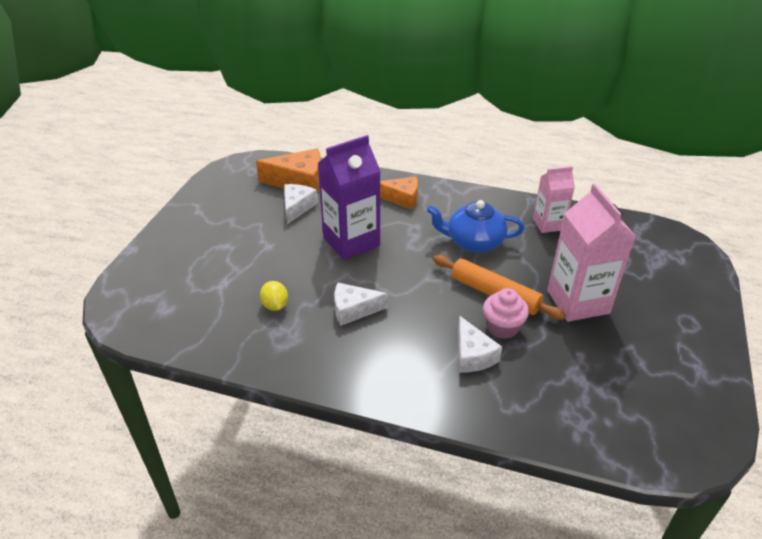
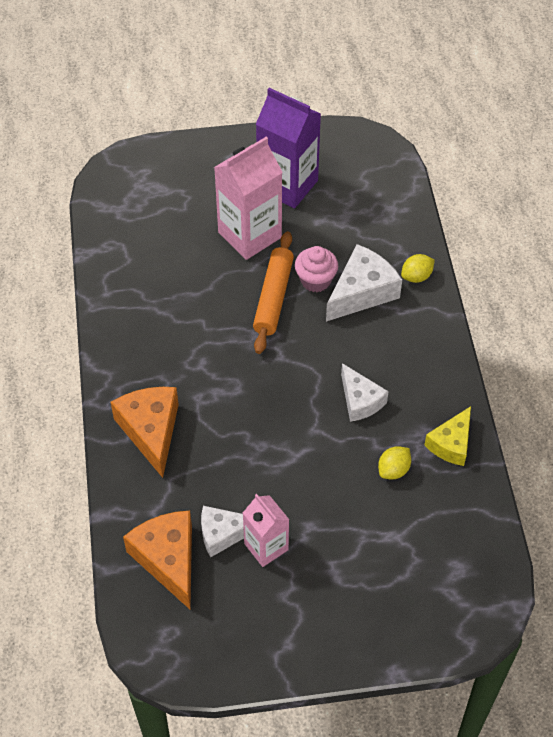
camera: 115 degrees left, 15 degrees up
purple carton [318,135,380,260] -> purple carton moved to [256,88,321,208]
orange cheese [380,177,418,210] -> orange cheese [111,387,179,478], size x1.51
blue teapot [427,200,525,252] -> none
white cheese [458,316,502,372] -> white cheese [326,244,402,322], size x1.51
pink carton [533,166,575,233] -> pink carton moved to [243,494,289,567]
none -> yellow lemon [401,254,435,283]
none -> yellow cheese [424,406,471,466]

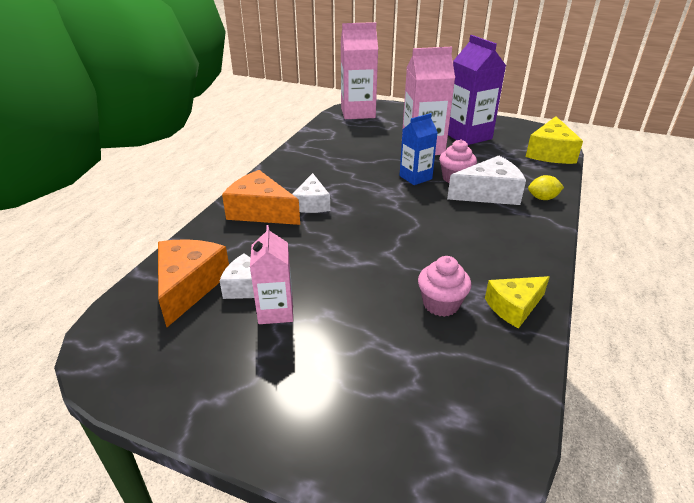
camera: 30 degrees right, 20 degrees down
orange cheese [111,387,179,478] -> orange cheese turned 75 degrees counterclockwise [222,170,300,225]
orange rolling pin [253,231,294,354] -> blue carton [399,113,438,185]
white cheese [341,363,389,422] -> white cheese moved to [292,173,330,213]
yellow lemon [378,446,411,479] -> pink cupcake [418,256,471,317]
none -> pink carton [341,22,378,119]
none -> yellow cheese [526,116,583,164]

